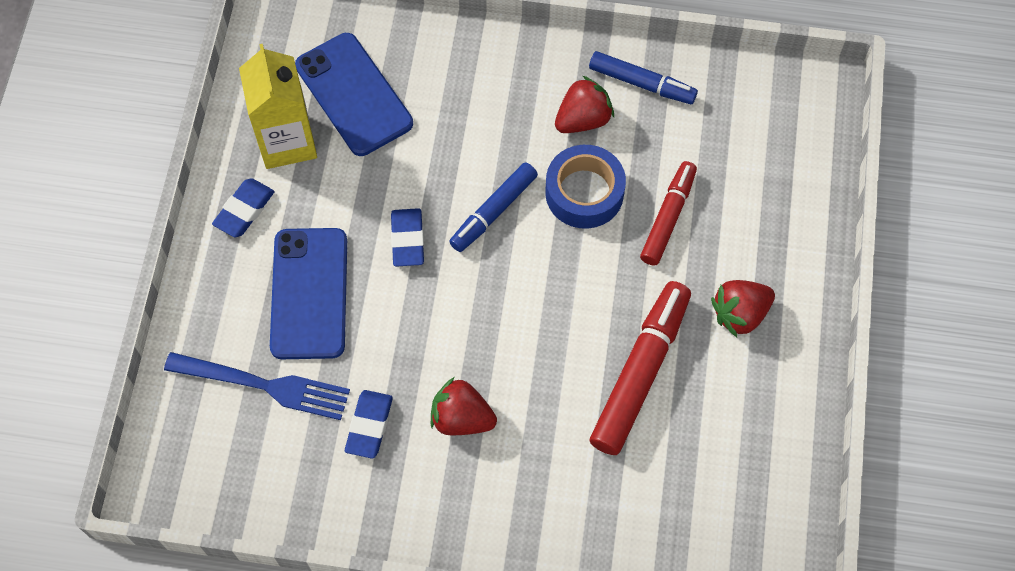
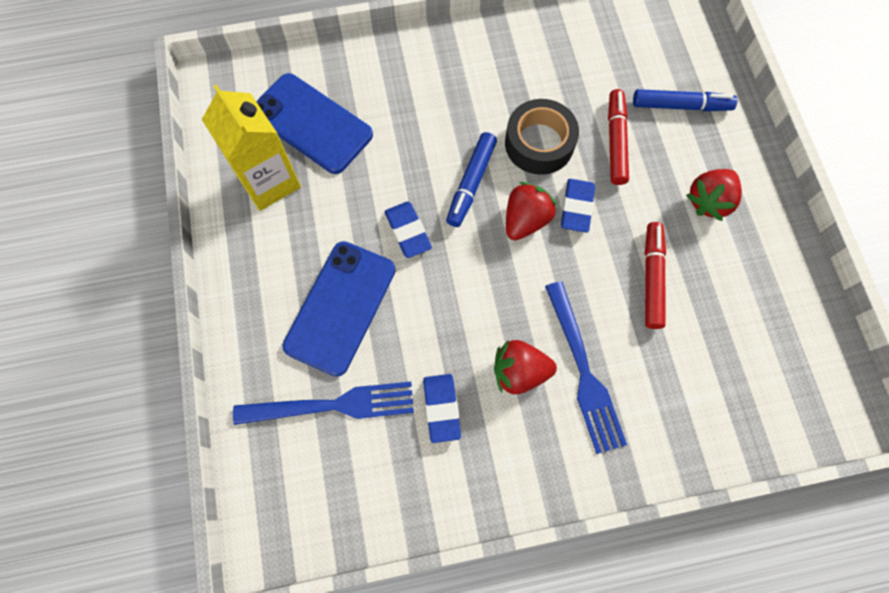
camera: 20 degrees left, 5 degrees up
blue eraser [212,178,274,237] -> blue eraser moved to [561,179,595,233]
blue phone [270,228,347,359] -> blue phone turned 45 degrees clockwise [282,241,396,377]
blue tape [545,145,626,229] -> black tape [505,99,579,175]
red strawberry [555,76,614,133] -> red strawberry moved to [506,182,557,240]
blue marker [589,51,698,104] -> blue marker moved to [633,89,737,111]
red marker [590,281,691,455] -> red marker [645,222,666,329], size x0.64
none -> blue fork [545,281,627,454]

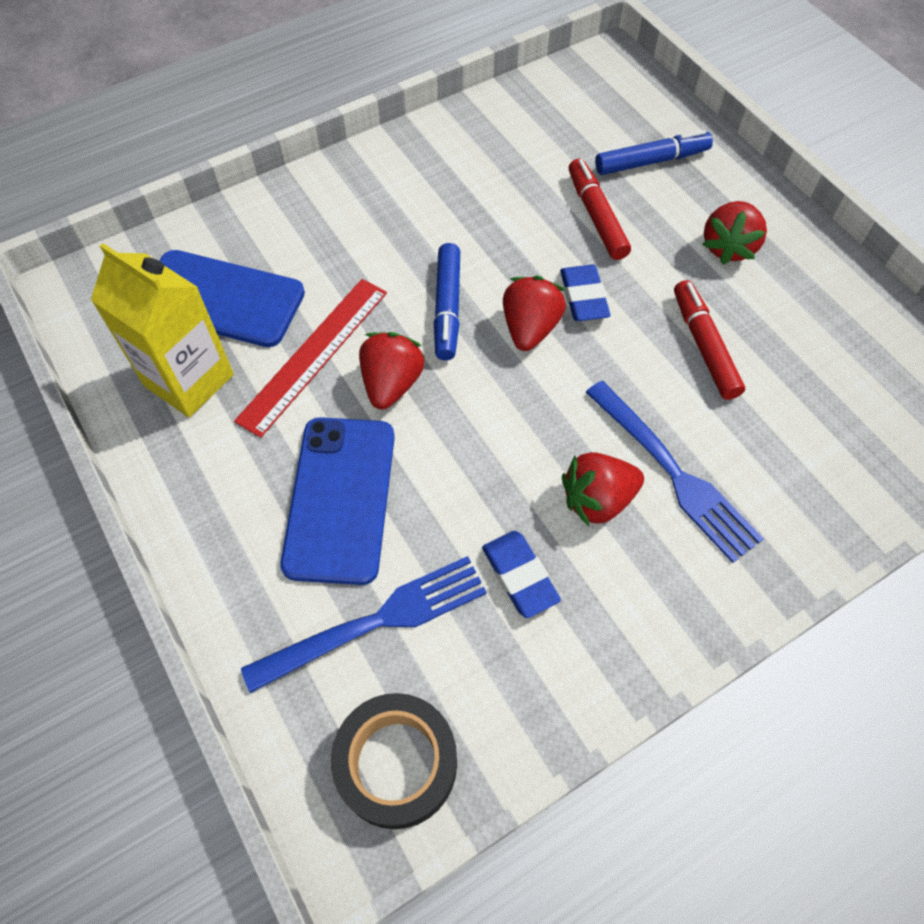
camera: 20 degrees left, 10 degrees down
blue eraser [385,201,432,258] -> red strawberry [359,332,425,409]
black tape [505,99,579,175] -> black tape moved to [331,693,457,829]
none -> red ruler [234,279,387,438]

